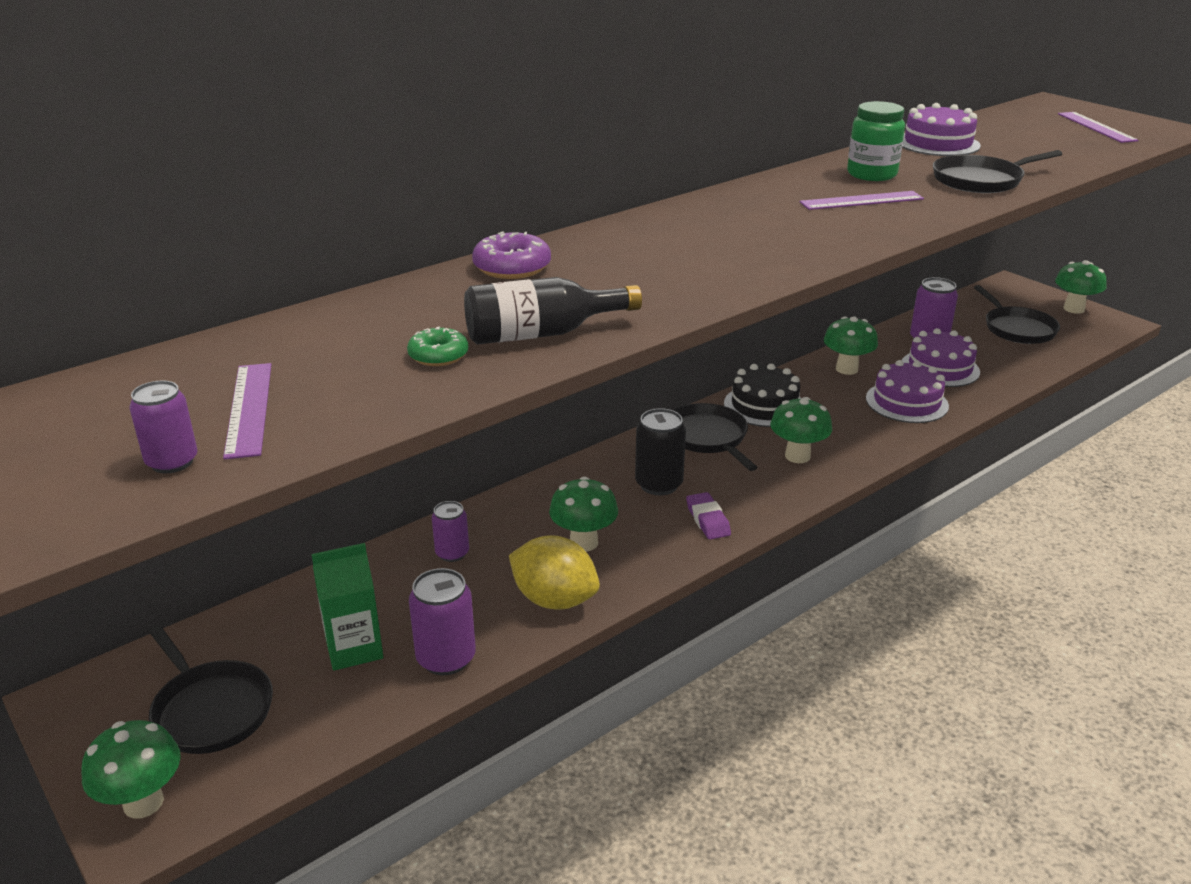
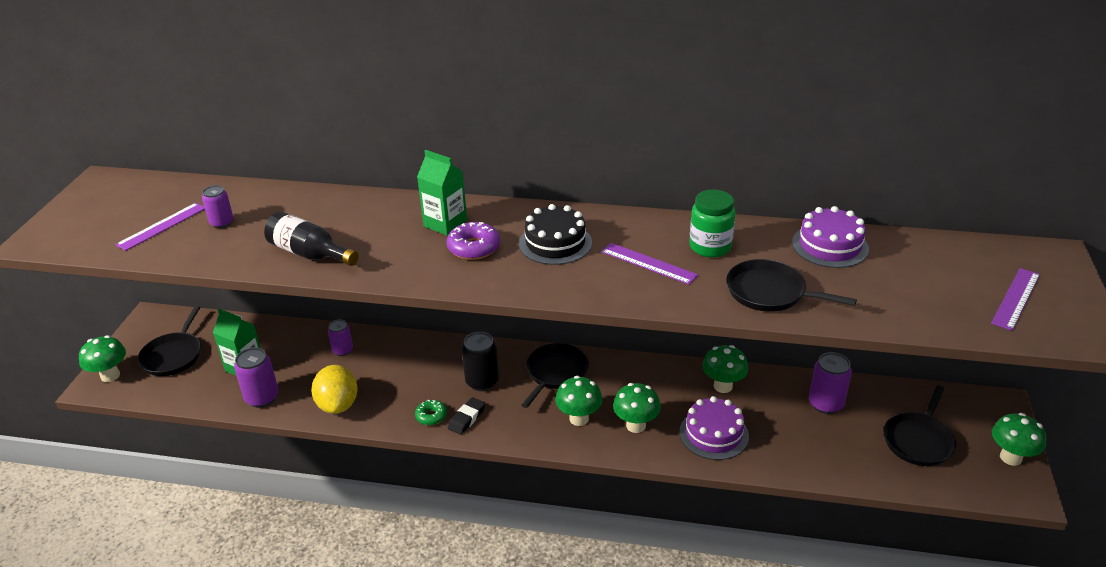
camera: 50 degrees right, 5 degrees up
purple can [130,380,197,473] -> purple can moved to [202,185,234,228]
green donut [407,327,468,366] -> green donut moved to [415,400,447,425]
purple donut [472,231,551,279] -> purple donut moved to [447,222,500,260]
green mushroom [549,476,618,552] -> green mushroom moved to [613,383,661,433]
purple eraser [686,492,731,539] -> black eraser [448,397,485,435]
black cake [724,364,801,427] -> black cake moved to [519,204,592,265]
purple cake [902,328,980,387] -> none
none -> green carton [417,150,467,236]

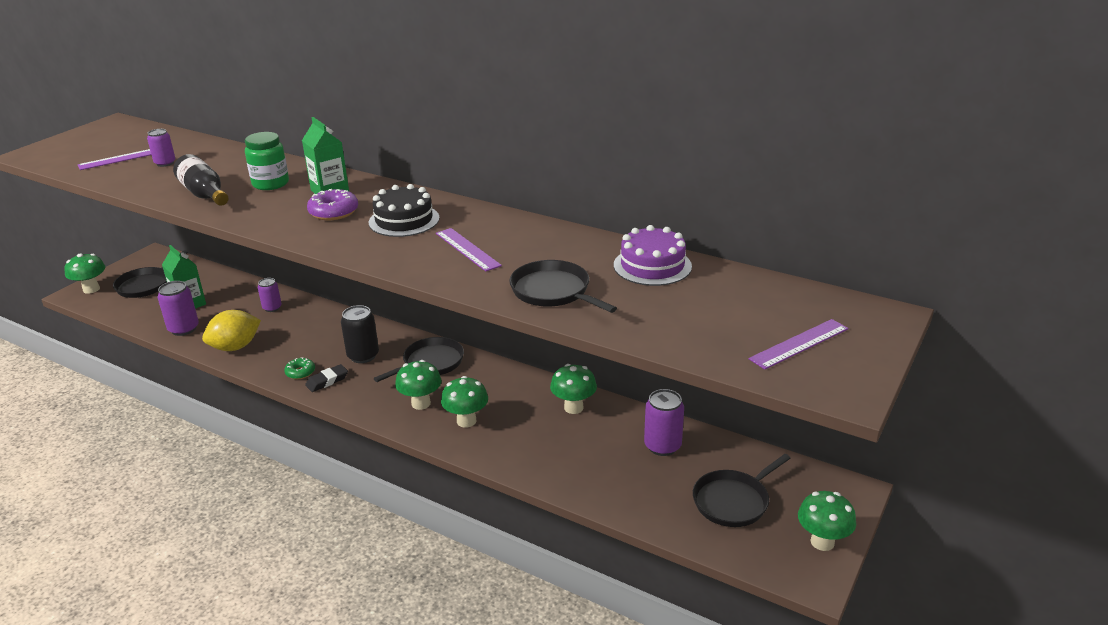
camera: 20 degrees right, 5 degrees down
yellow lemon [311,365,358,414] -> yellow lemon turned 45 degrees clockwise [202,310,261,351]
purple cake [679,396,749,460] -> none
green jar [689,190,736,257] -> green jar moved to [245,132,289,190]

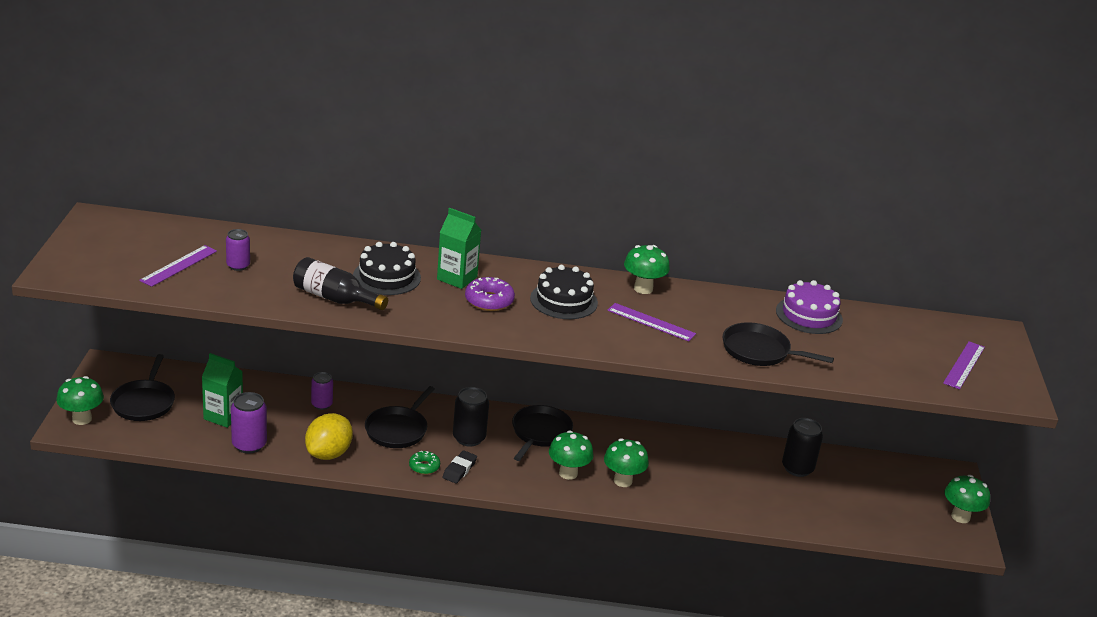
camera: 30 degrees left, 0 degrees up
green jar [245,132,289,190] -> black cake [353,242,421,295]
green mushroom [550,364,597,414] -> green mushroom moved to [624,245,670,294]
purple can [644,389,684,456] -> black can [782,418,823,477]
black pan [693,454,791,527] -> black pan moved to [365,386,435,448]

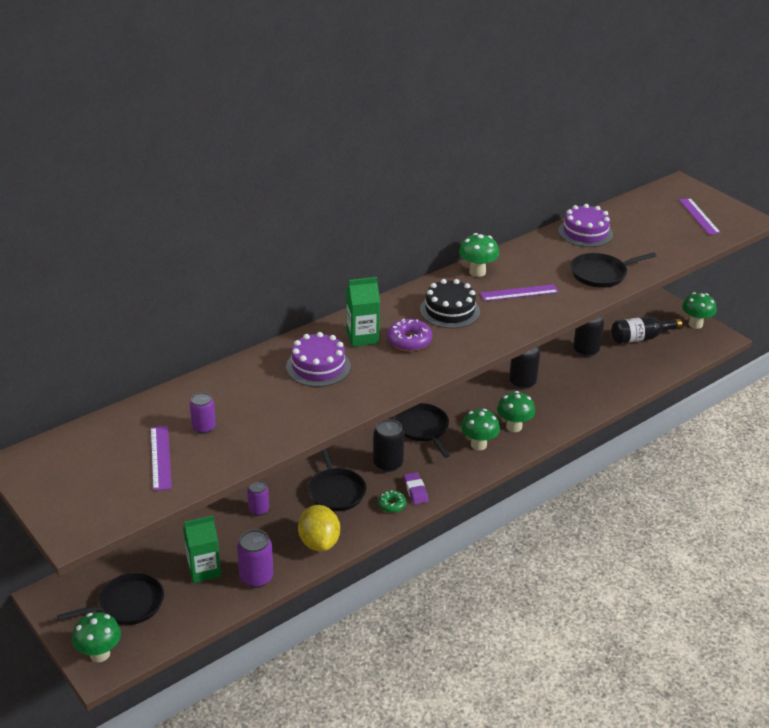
camera: 40 degrees left, 5 degrees up
black pan [110,354,175,421] -> black pan turned 75 degrees counterclockwise [57,573,164,625]
black bottle [293,257,388,310] -> black bottle moved to [612,316,682,344]
black cake [353,242,421,295] -> purple cake [286,332,351,387]
black eraser [442,450,477,484] -> purple eraser [403,472,429,505]
none -> black can [509,347,540,390]

